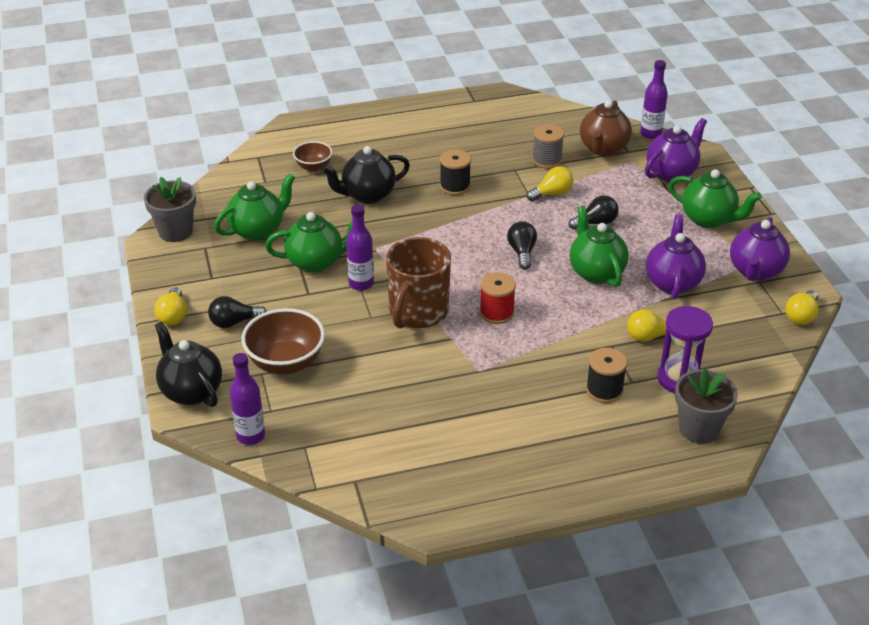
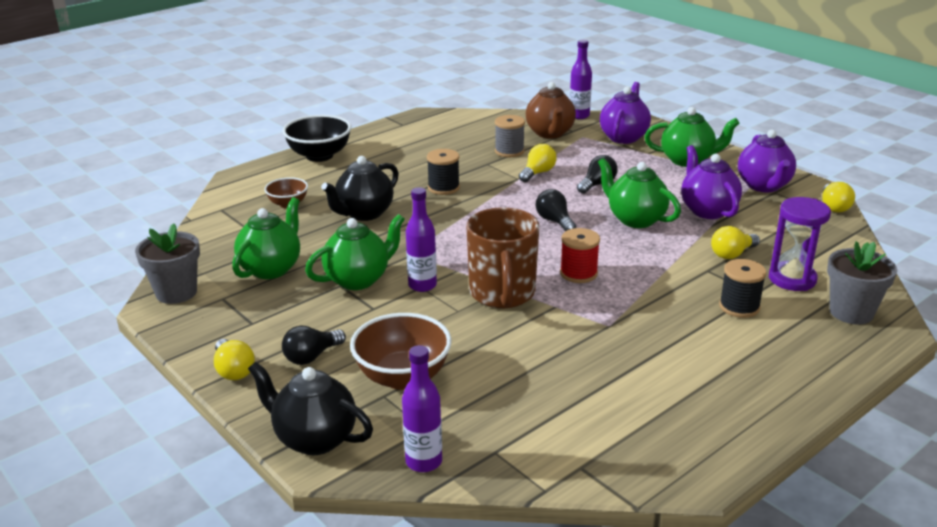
camera: 25 degrees left, 10 degrees down
none -> black bowl [282,115,351,162]

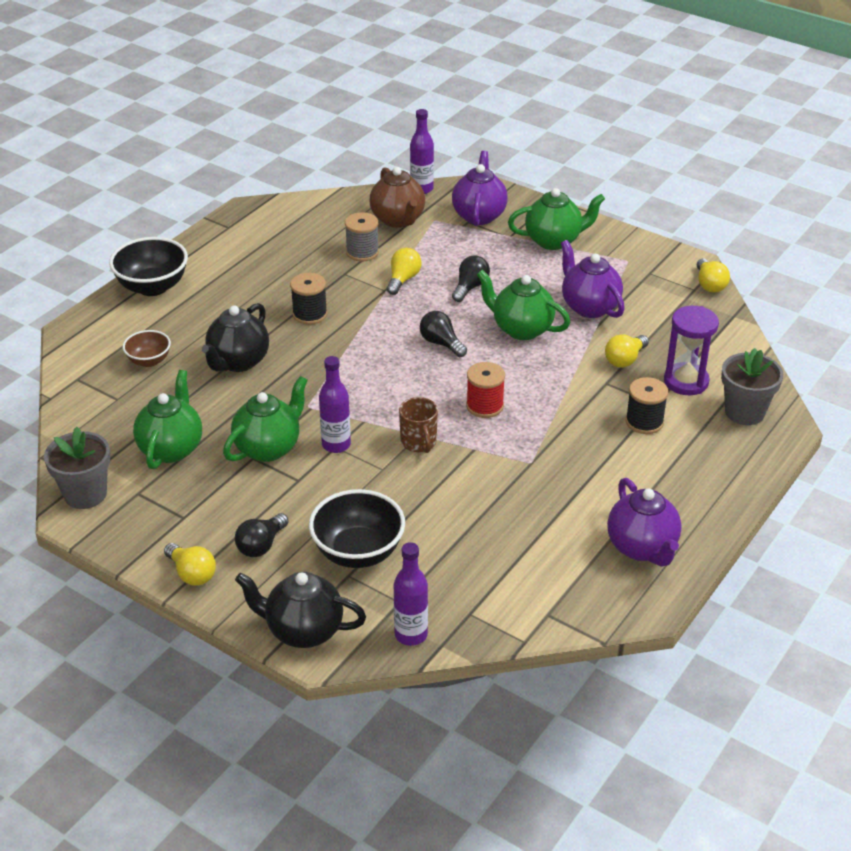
camera: 15 degrees left, 10 degrees up
brown bowl [350,313,452,390] -> black bowl [309,489,405,568]
brown mug [466,207,539,308] -> brown mug [399,397,438,453], size x0.55
purple teapot [738,130,796,192] -> purple teapot moved to [607,478,681,567]

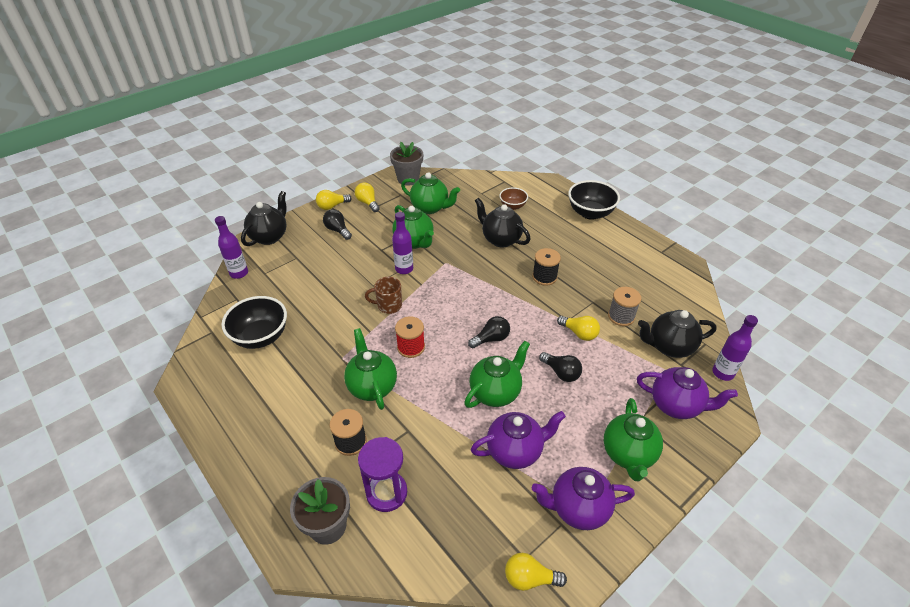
camera: 105 degrees right, 5 degrees up
black bowl [309,489,405,568] -> black bowl moved to [222,296,287,349]
brown teapot [370,167,425,228] -> black teapot [638,310,717,358]
yellow light bulb [605,334,649,368] -> yellow light bulb moved to [355,182,380,212]
purple teapot [607,478,681,567] -> purple teapot moved to [532,467,635,530]
none -> green teapot [344,328,397,410]

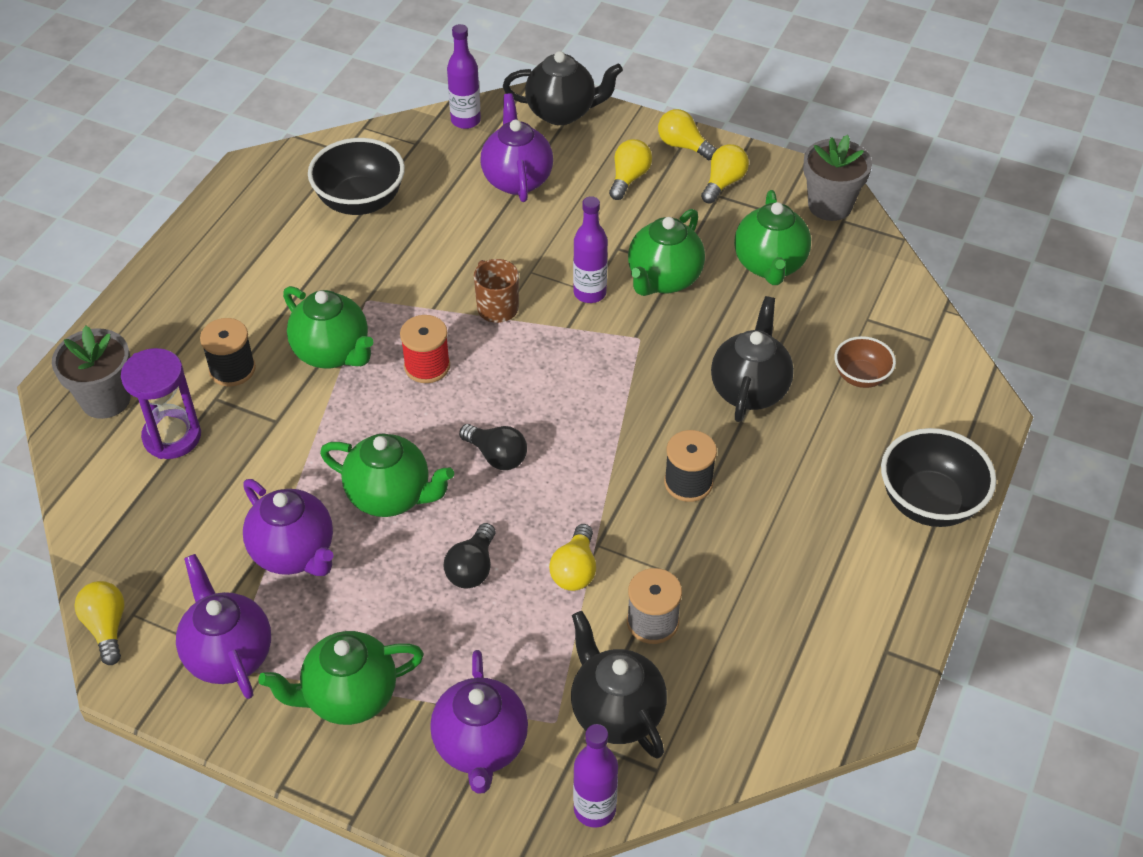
camera: 65 degrees right, 5 degrees up
black light bulb [323,209,352,240] -> yellow light bulb [609,139,652,200]
green teapot [344,328,397,410] -> green teapot turned 90 degrees clockwise [283,286,374,369]
none -> purple teapot [481,93,553,202]

